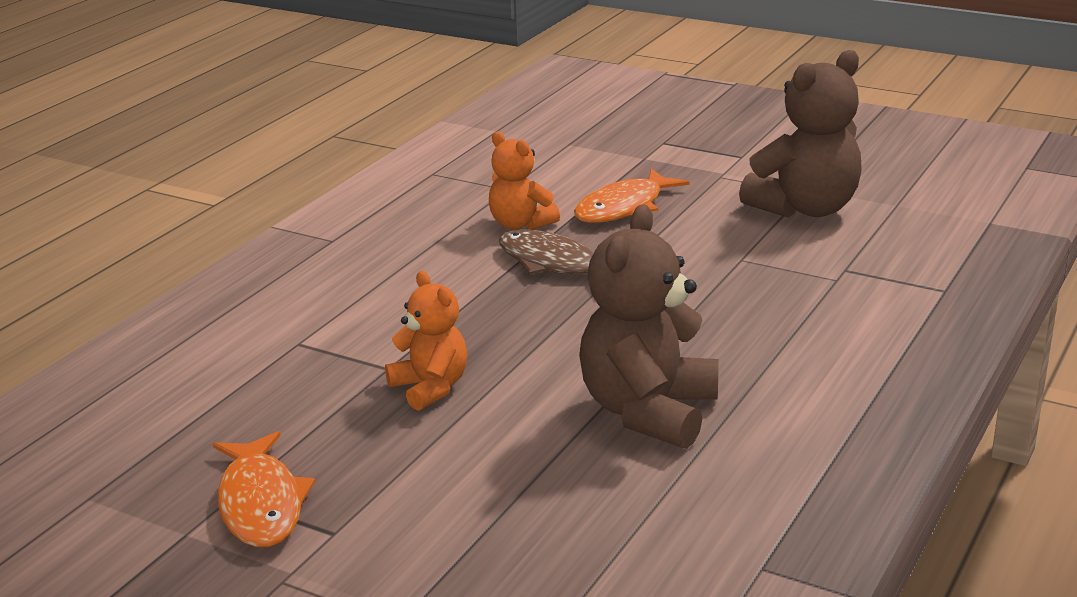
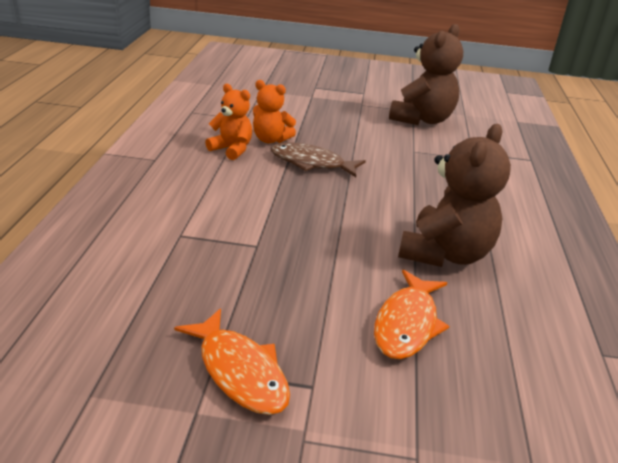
camera: 25 degrees left, 5 degrees up
orange teddy bear [385,271,468,411] -> orange teddy bear moved to [205,84,252,160]
orange fish [574,168,689,223] -> orange fish moved to [374,270,449,359]
brown teddy bear [579,205,718,449] -> brown teddy bear turned 150 degrees counterclockwise [398,124,511,267]

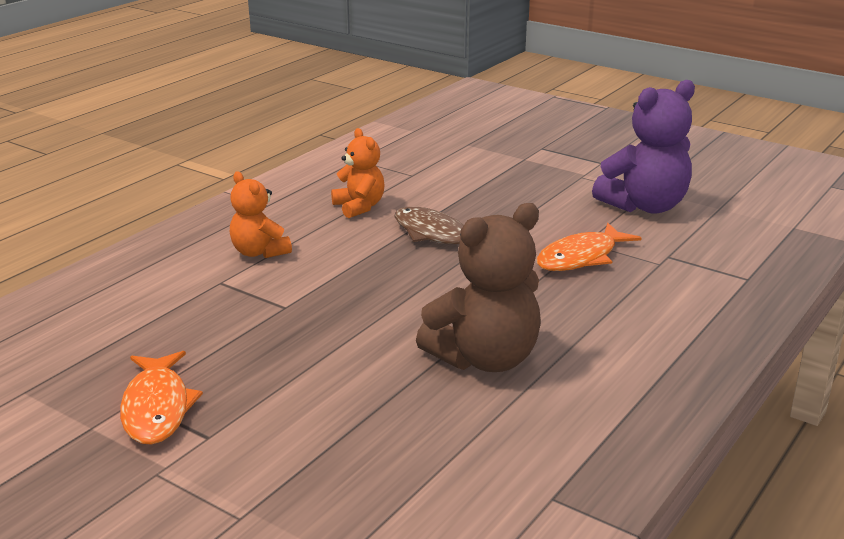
camera: 30 degrees right, 5 degrees down
orange teddy bear [253,80,296,143] -> orange teddy bear moved to [230,172,292,258]
orange fish [374,270,449,359] -> orange fish moved to [537,223,641,271]
brown teddy bear [389,24,463,125] -> purple teddy bear [592,80,695,214]

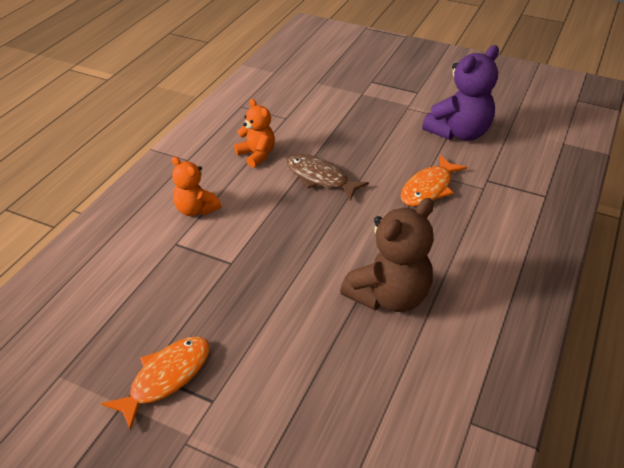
camera: 10 degrees left, 15 degrees up
orange fish [120,351,203,445] -> orange fish turned 120 degrees counterclockwise [101,337,210,431]

